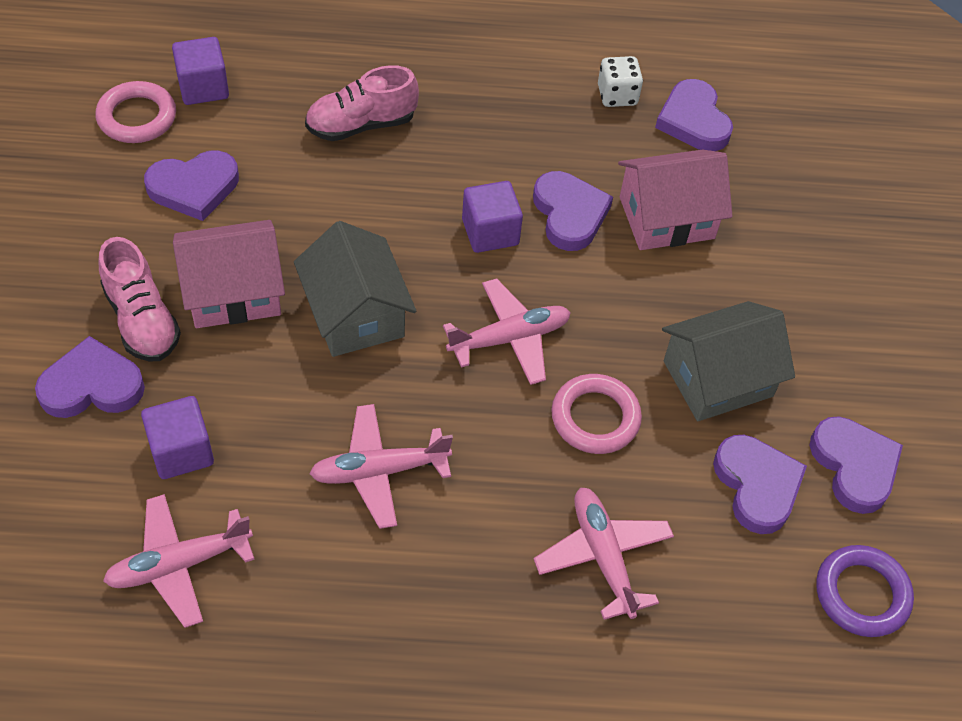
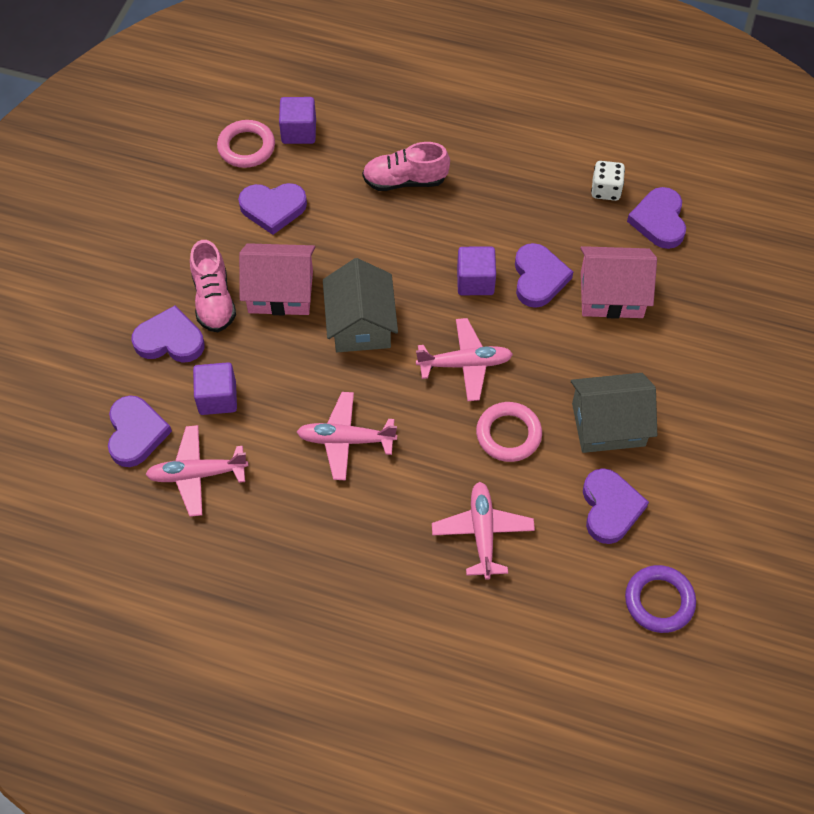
camera: 20 degrees right, 5 degrees up
purple heart [810,416,903,514] -> purple heart moved to [108,395,172,467]

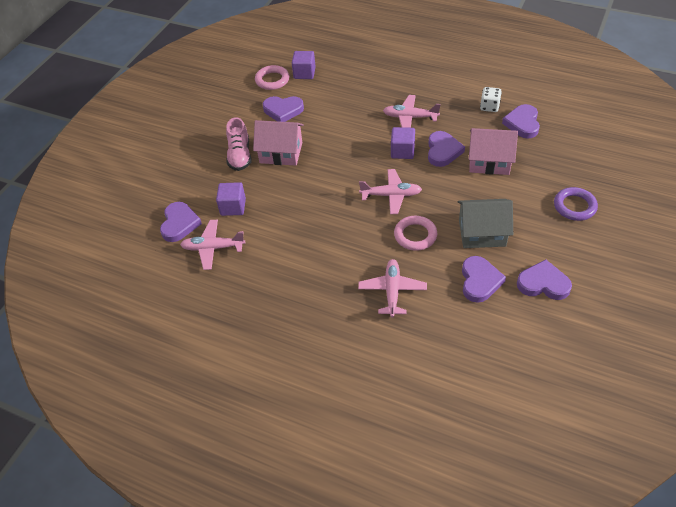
camera: 10 degrees right, 10 degrees down
purple heart [132,305,204,363] -> purple heart moved to [517,259,572,300]
pink plane [297,392,397,481] -> pink plane moved to [383,95,441,128]
grey house [323,258,398,352] -> none
pink shoe [362,142,450,191] -> none
purple ring [625,565,696,633] -> purple ring moved to [554,187,598,221]

